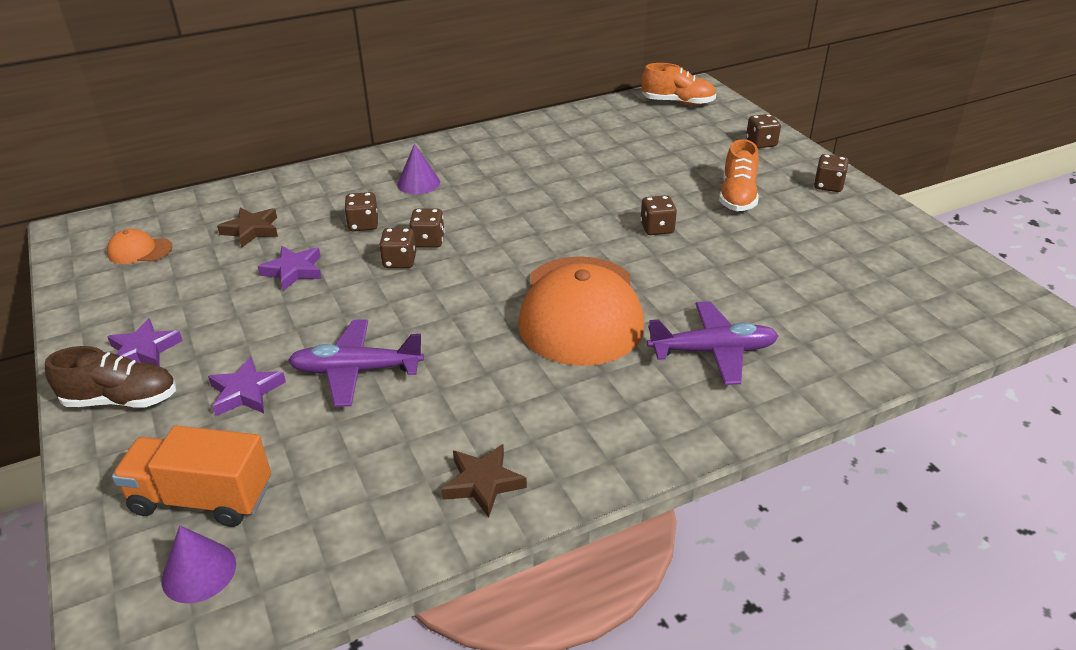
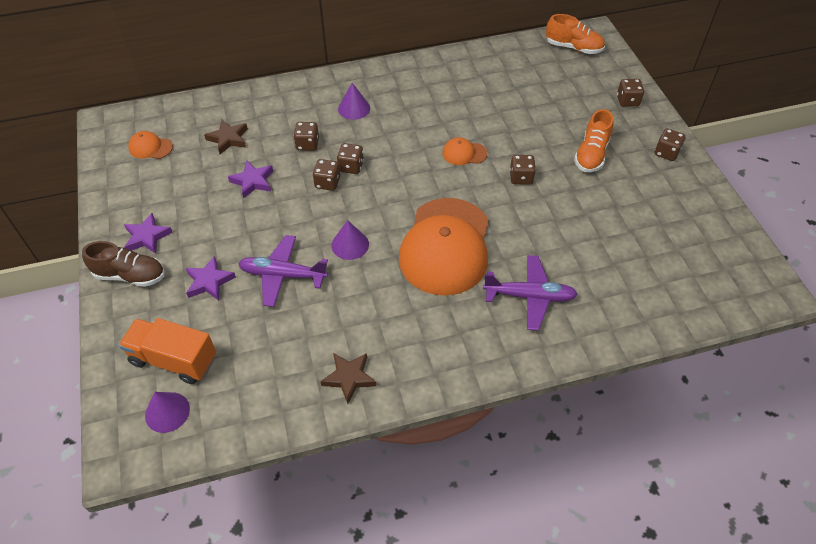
camera: 10 degrees right, 15 degrees up
none -> purple cone [332,220,369,260]
none -> orange cap [442,137,487,165]

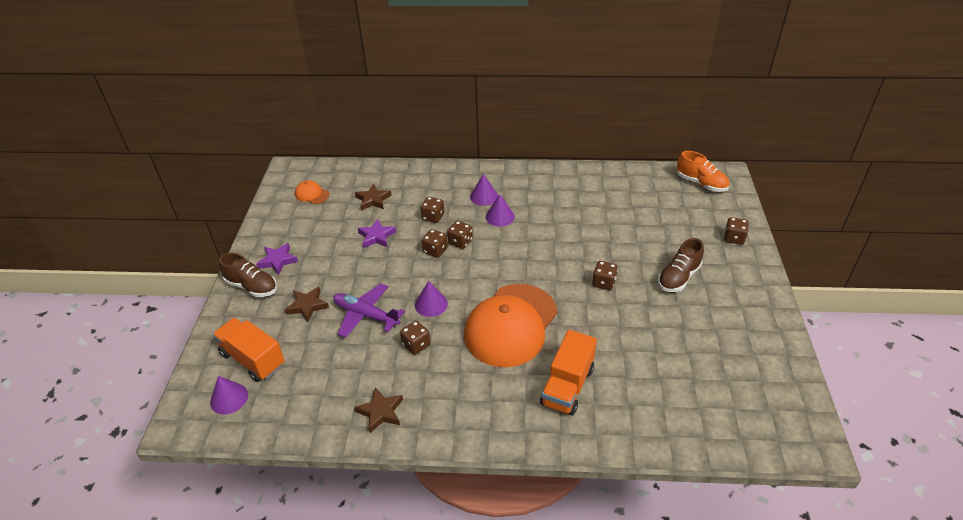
camera: 20 degrees right, 10 degrees down
purple star [186,256,236,301] -> brown star [285,287,329,322]
orange cap [442,137,487,165] -> none
purple plane [483,255,578,331] -> orange truck [540,330,597,416]
orange shoe [574,109,613,172] -> brown shoe [658,238,704,292]
brown dice [655,128,685,161] -> brown dice moved to [400,321,431,355]
none -> purple cone [486,194,515,227]

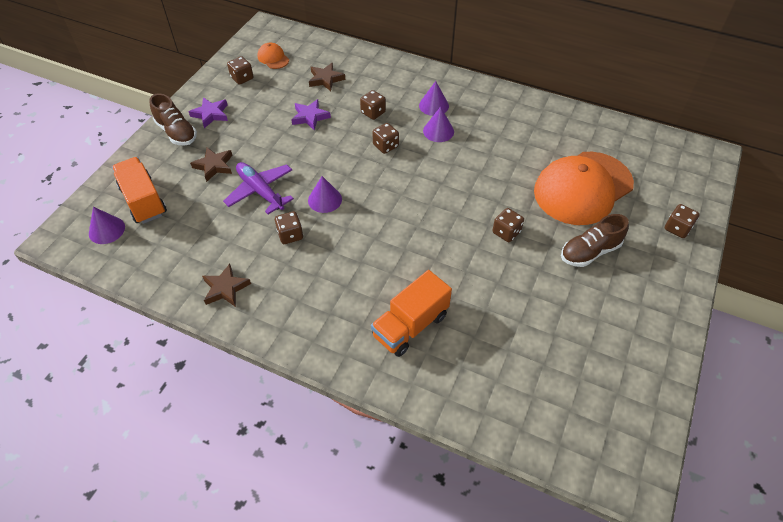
camera: 20 degrees right, 10 degrees up
brown dice [422,229,448,258] -> brown dice moved to [227,56,253,85]
orange cap [464,284,558,367] -> orange cap moved to [534,152,634,225]
orange shoe [677,151,729,192] -> none

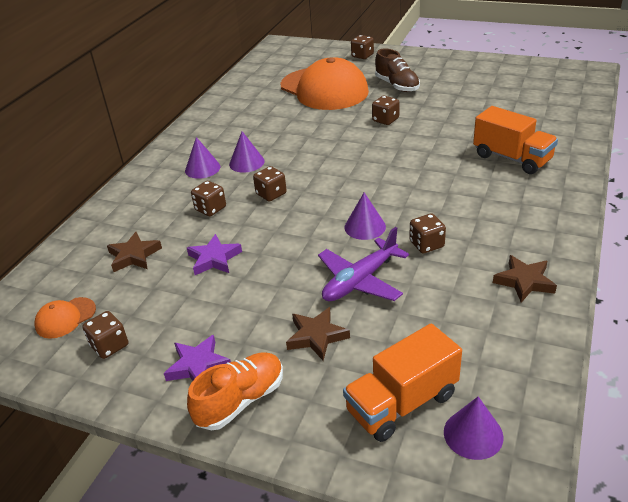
camera: 90 degrees left, 15 degrees down
brown shoe [150,93,197,146] -> orange shoe [187,352,283,431]

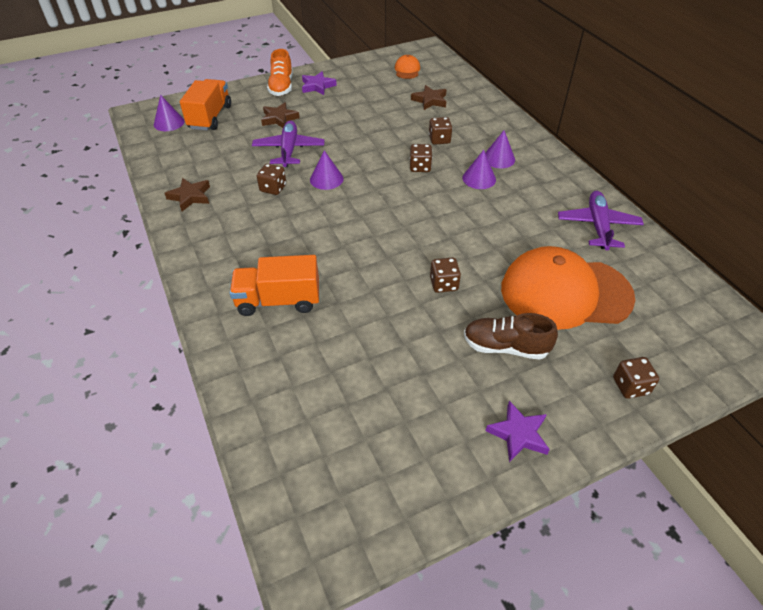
camera: 130 degrees right, 10 degrees up
brown dice [82,311,128,359] -> none
purple star [187,234,242,275] -> purple star moved to [486,401,550,462]
none -> purple plane [558,191,644,250]

